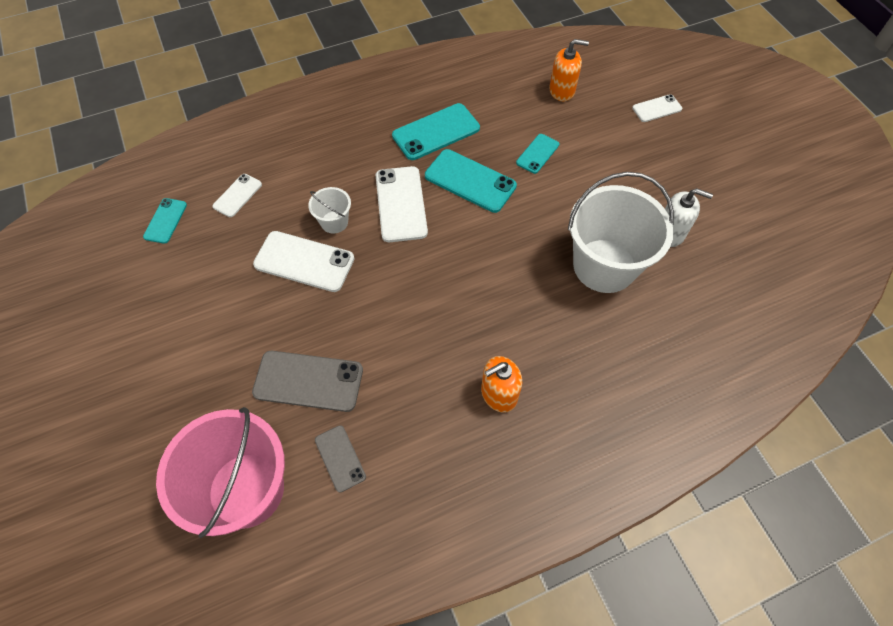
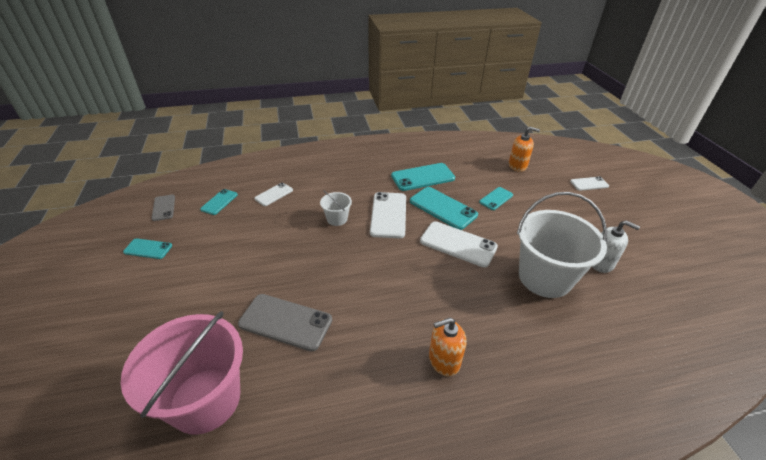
camera: 10 degrees right, 20 degrees down
white phone [253,231,355,292] -> white phone moved to [420,221,498,267]
grey phone [315,425,366,493] -> grey phone moved to [151,194,175,221]
none -> turquoise phone [123,238,172,259]

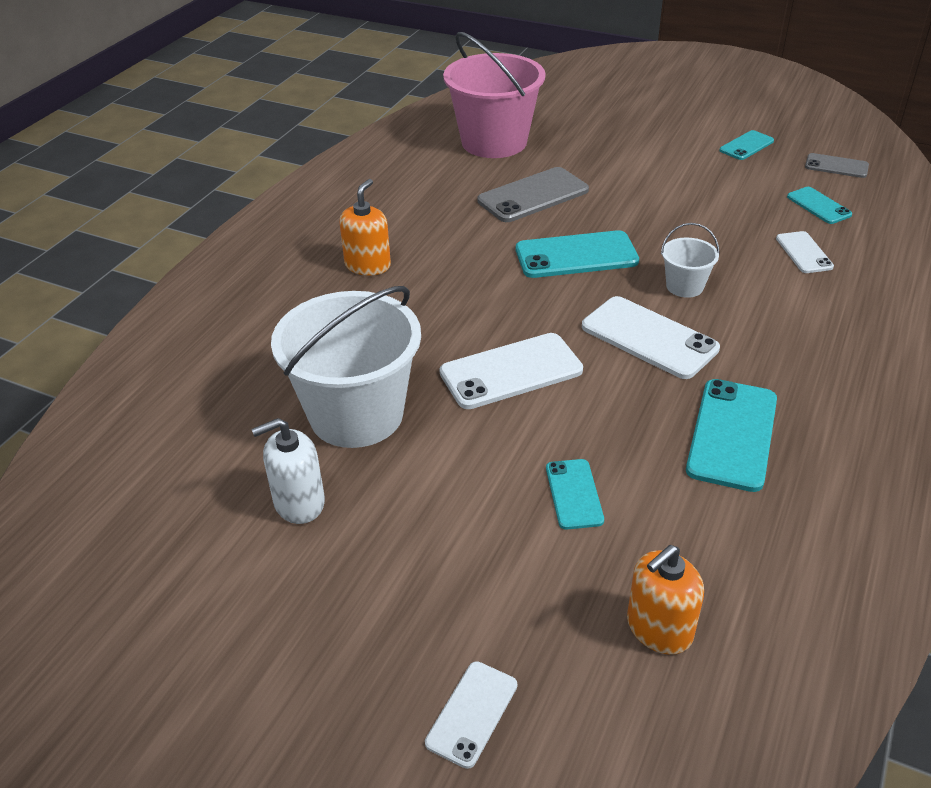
camera: 130 degrees right, 0 degrees up
turquoise phone [410,187,478,230] -> turquoise phone moved to [516,230,639,278]

